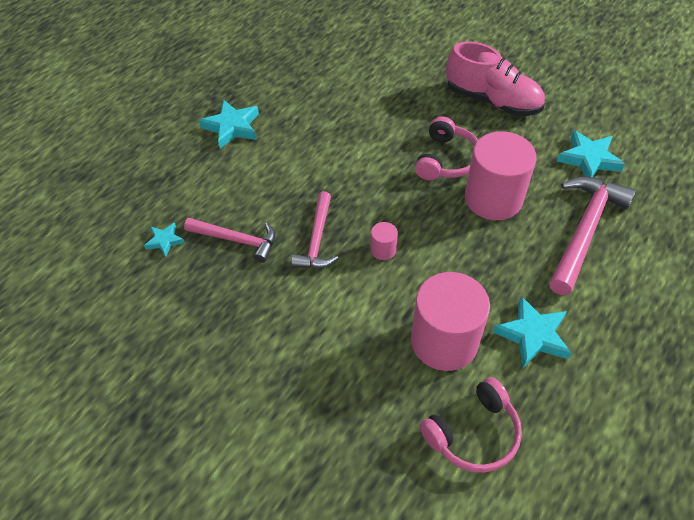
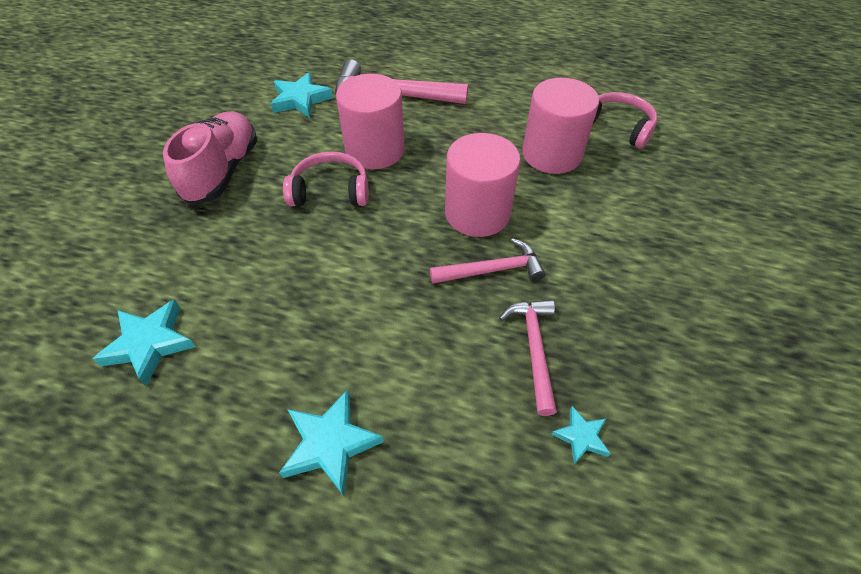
camera: 110 degrees left, 0 degrees up
pink cylinder [370,222,398,260] -> pink cylinder [445,133,521,237], size x2.35
turquoise star [493,296,571,368] -> turquoise star moved to [93,299,196,386]

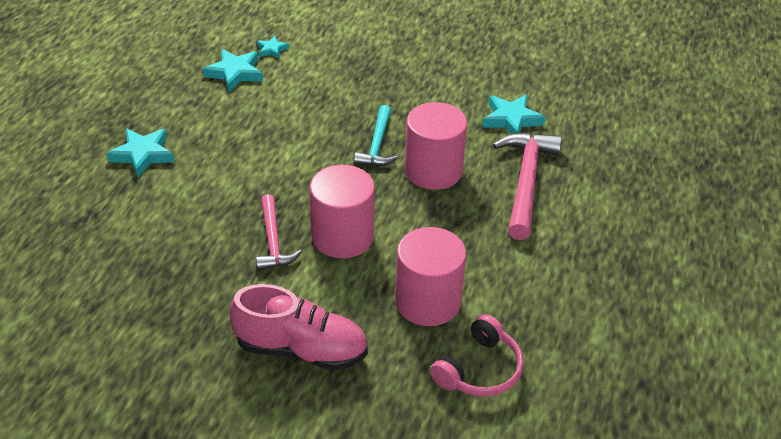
camera: 90 degrees right, 10 degrees down
pink shoe [163,111,257,205] -> pink shoe moved to [230,284,368,371]
pink headphones [283,151,369,206] -> turquoise hammer [354,105,397,166]
pink hammer [499,300,557,416] -> none
turquoise star [551,406,611,465] -> turquoise star moved to [257,36,289,59]

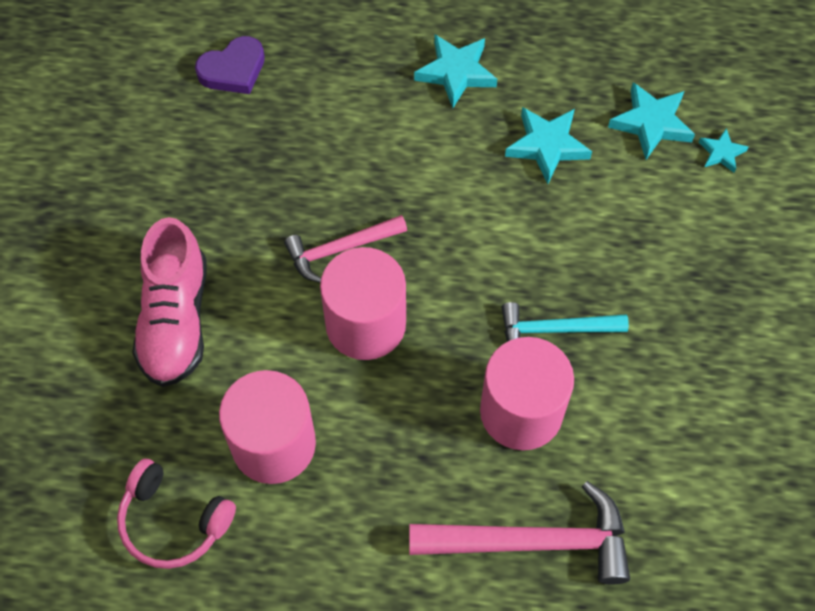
camera: 80 degrees right, 20 degrees up
turquoise star [482,94,546,134] -> turquoise star moved to [505,107,592,184]
none -> purple heart [195,36,265,94]

